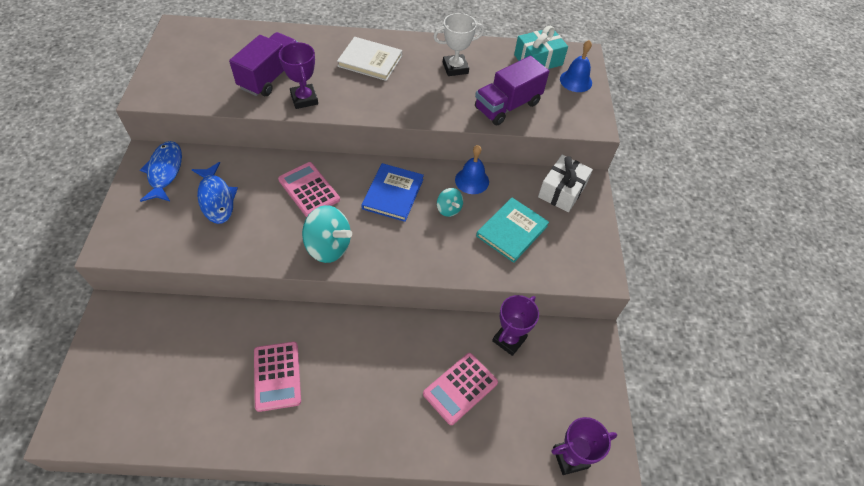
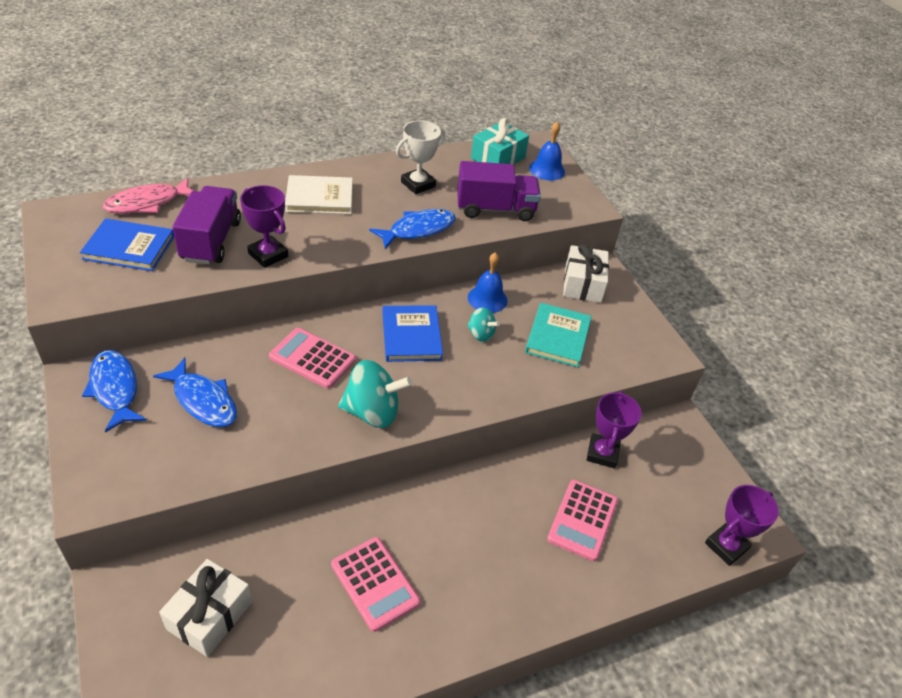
camera: 25 degrees left, 10 degrees down
purple truck [475,56,549,126] -> purple truck turned 120 degrees counterclockwise [457,161,541,221]
none -> blue book [80,218,174,271]
none -> pink fish [103,177,193,214]
none -> white gift [159,559,252,657]
none -> blue fish [369,209,456,249]

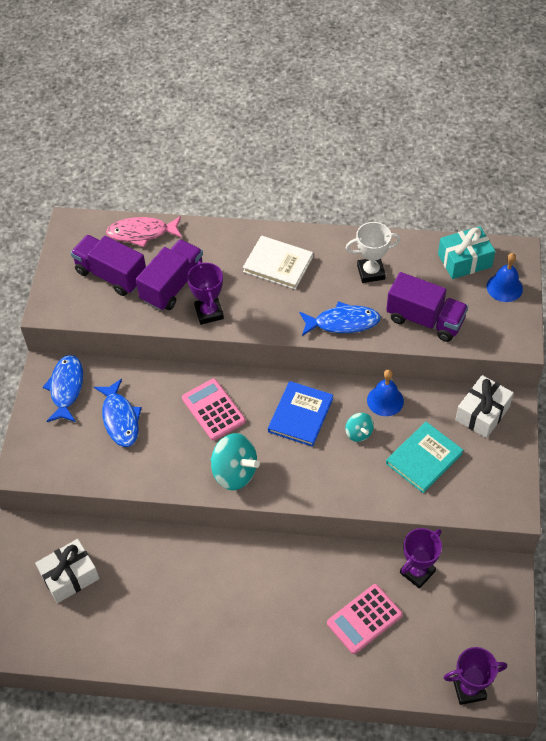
camera: 35 degrees right, 10 degrees up
blue book [80,218,174,271] -> purple truck [71,235,146,296]
pink calculator [331,537,420,632] -> none

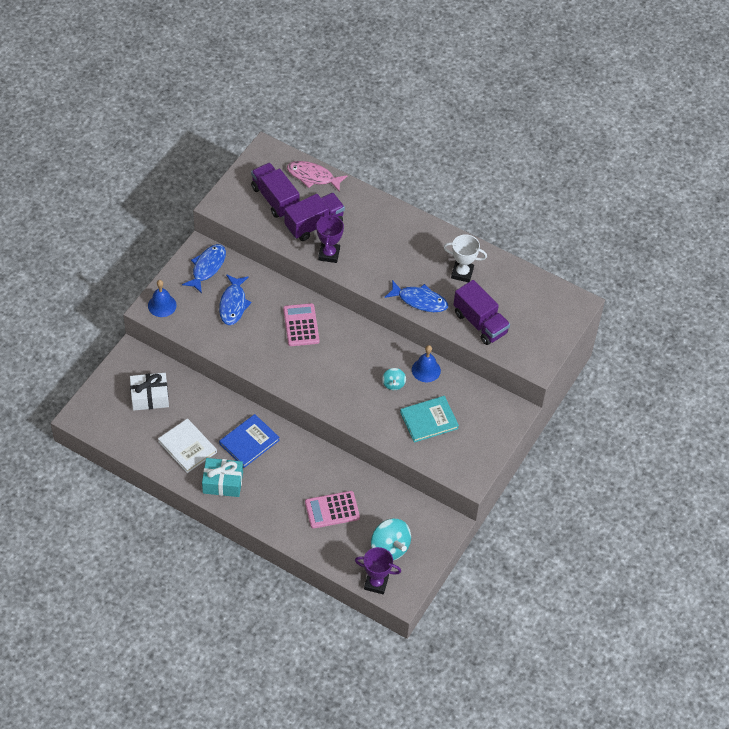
camera: 20 degrees right, 0 degrees up
turquoise spinning top [211,433,260,490] -> turquoise spinning top moved to [371,519,411,561]
white book [243,235,313,289] -> white book moved to [158,418,217,473]
blue book [268,381,333,447] -> blue book moved to [219,414,280,468]
purple trophy [400,528,442,589] -> none
turquoise gift [438,226,495,279] -> turquoise gift moved to [202,458,243,497]
white gift [455,375,514,438] -> none
blue bell [487,253,523,302] -> blue bell moved to [148,280,177,317]

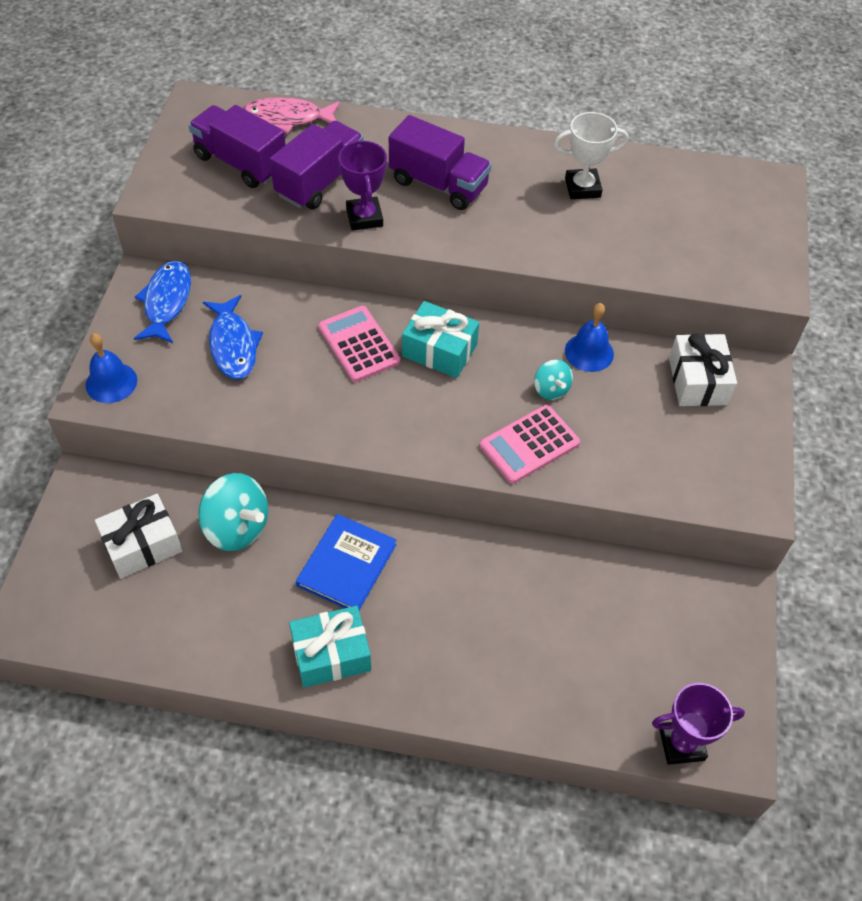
camera: 20 degrees left, 0 degrees up
white book [158,418,217,473] -> none
pink calculator [305,491,360,529] -> pink calculator moved to [480,405,580,484]
turquoise spinning top [371,519,411,561] -> turquoise spinning top moved to [198,473,268,551]
blue fish [384,280,448,312] -> none
turquoise book [400,396,459,443] -> none
purple truck [453,280,510,345] -> purple truck moved to [389,115,492,210]
none -> turquoise gift [402,301,479,378]
none -> white gift [669,334,737,406]

